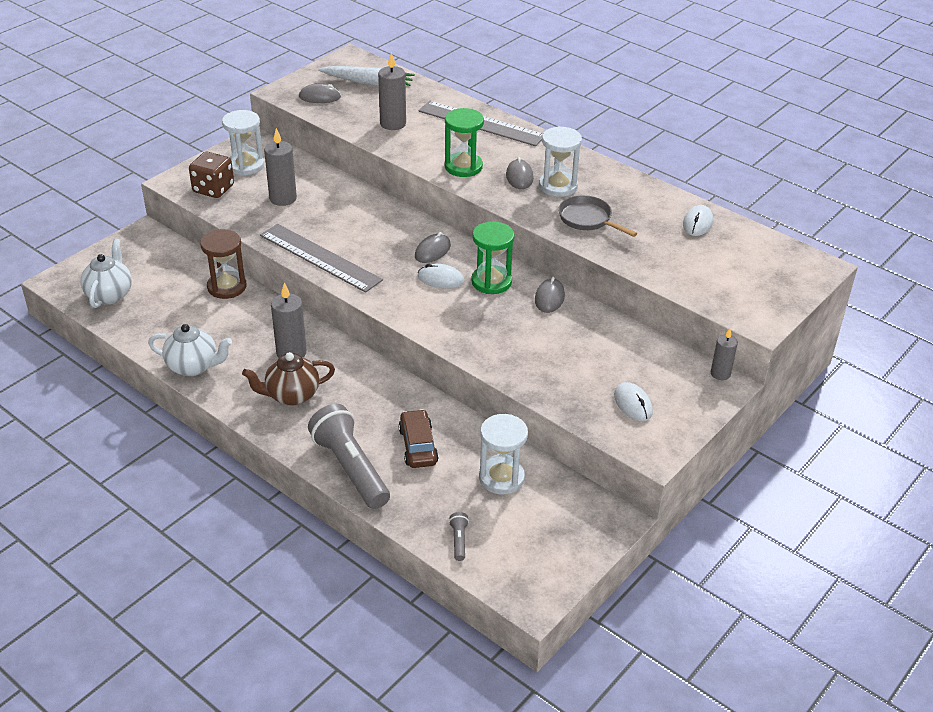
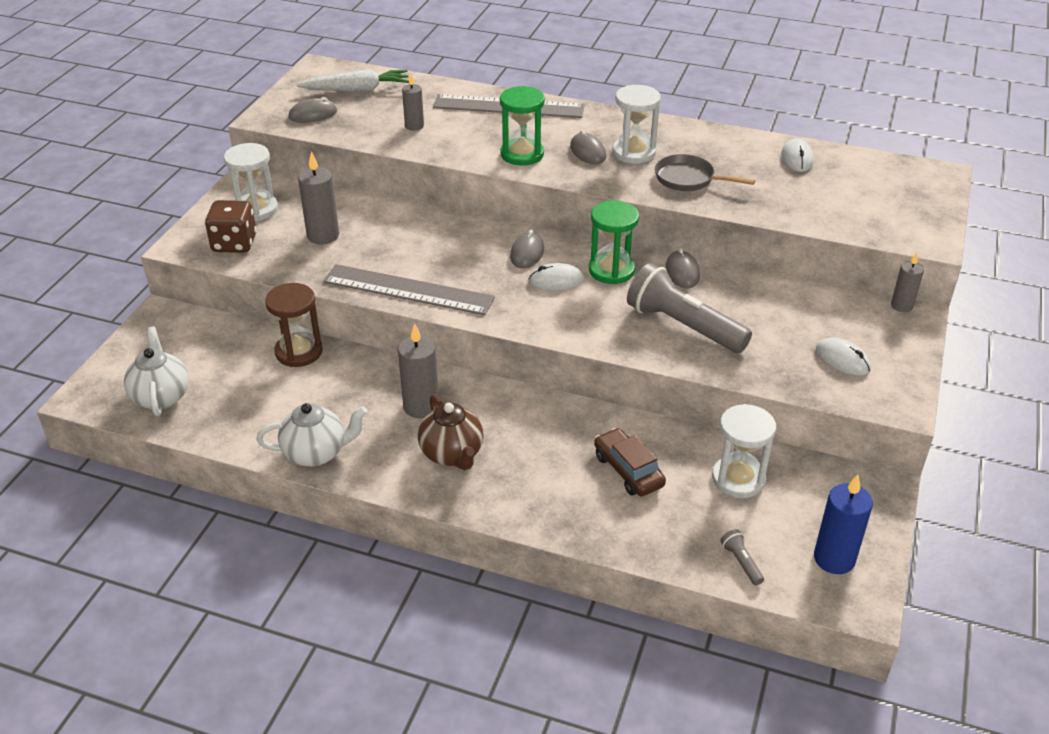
camera: 20 degrees left, 0 degrees up
brown teapot [242,352,335,406] -> brown teapot turned 75 degrees counterclockwise [418,394,483,470]
grey flashlight [308,404,390,509] -> grey flashlight moved to [627,263,752,353]
grey candle [378,52,406,130] -> grey candle [402,75,424,131], size x0.63
none -> blue candle [814,474,873,574]

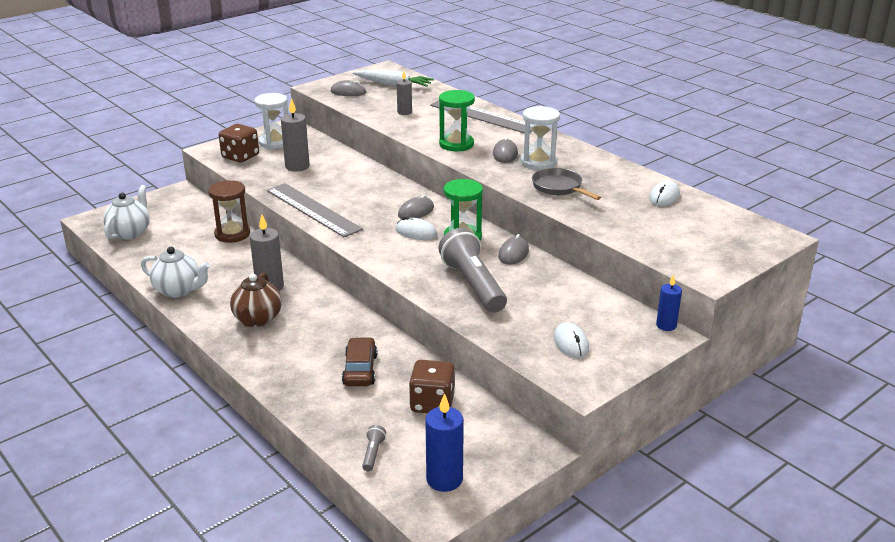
camera: 30 degrees right, 10 degrees down
white hourglass [712,404,776,498] -> brown dice [409,360,455,413]
grey candle [891,253,924,312] -> blue candle [656,274,682,331]

